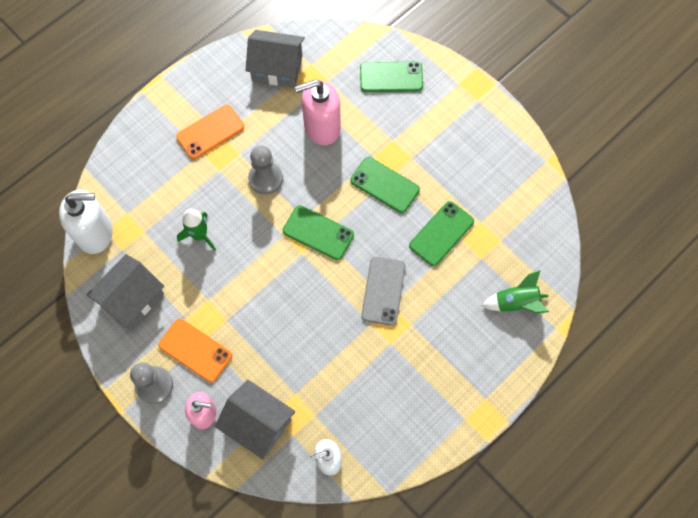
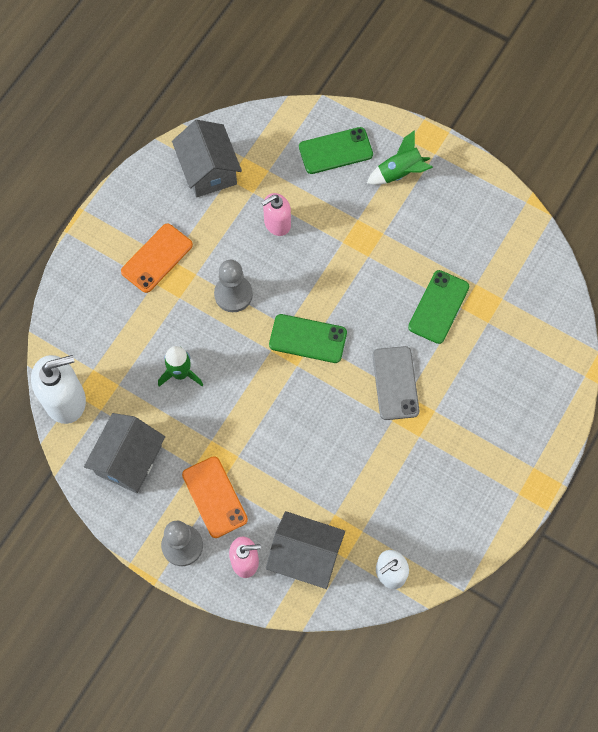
camera: 15 degrees left, 0 degrees up
orange phone [158,319,232,382] -> orange phone turned 45 degrees clockwise [182,456,248,538]
grey house [245,30,305,88] -> grey house turned 75 degrees clockwise [172,120,242,197]
pink soap dispenser [295,79,341,145] -> pink soap dispenser [261,193,291,236], size x0.62
green phone [350,157,420,213] -> none
green rocket [482,270,549,313] -> green rocket moved to [367,130,433,185]

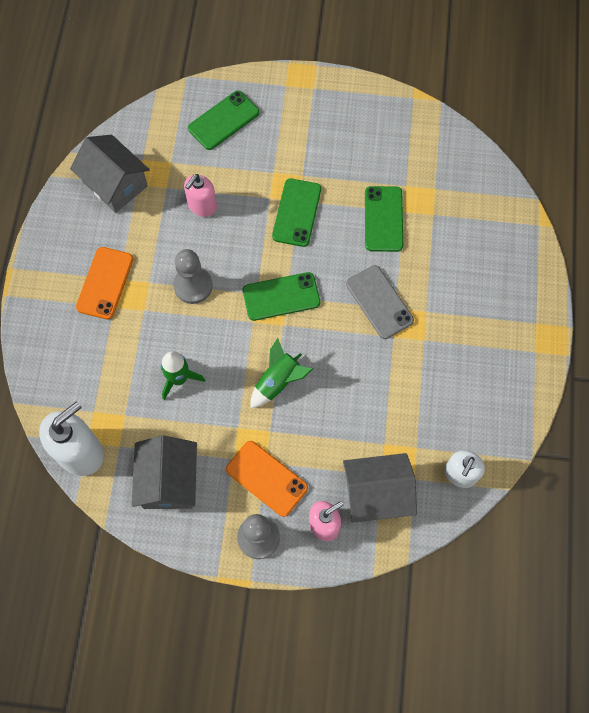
camera: 25 degrees left, 0 degrees up
green rocket [367,130,433,185] -> green rocket moved to [250,338,313,408]
none -> green phone [272,178,321,247]

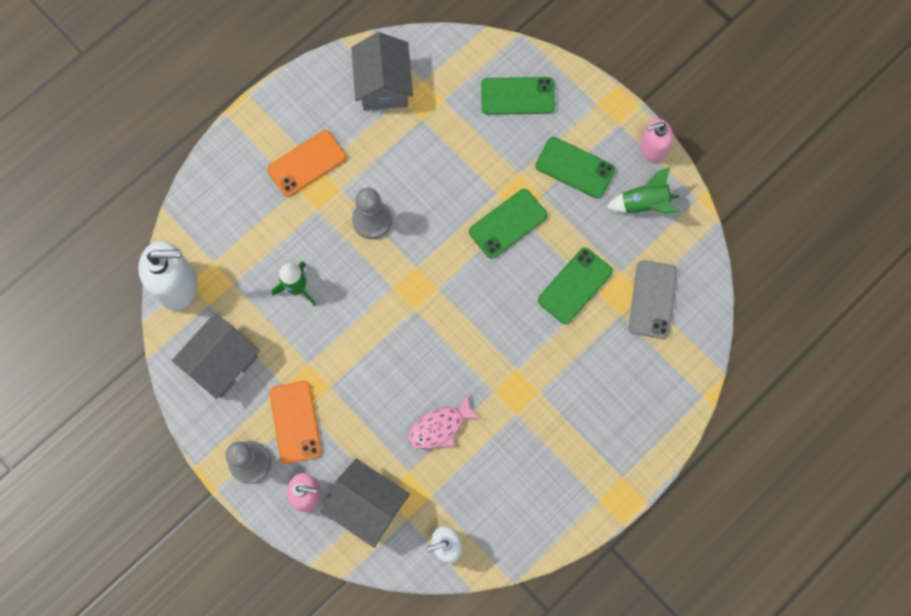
camera: 40 degrees right, 5 degrees up
pink soap dispenser [184,174,217,217] -> pink soap dispenser moved to [640,119,673,163]
green phone [243,272,320,321] -> green phone moved to [535,137,615,198]
green rocket [250,338,313,408] -> green rocket moved to [607,167,680,214]
grey phone [346,265,414,339] -> grey phone moved to [629,260,677,339]
none -> pink fish [408,394,482,449]

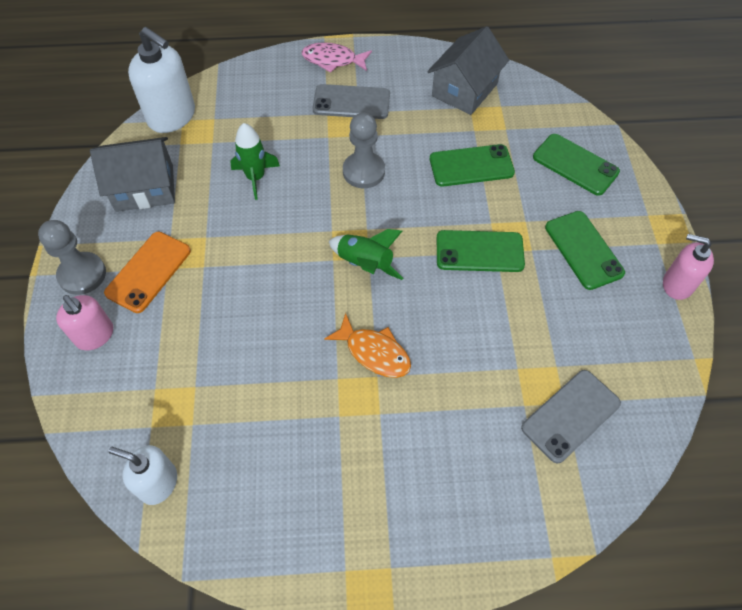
camera: 40 degrees right, 15 degrees down
orange phone [267,130,346,197] -> grey phone [313,84,390,119]
grey house [320,458,410,548] -> none
pink fish [408,394,482,449] -> pink fish moved to [302,42,372,73]
green phone [538,248,613,324] -> green phone moved to [430,144,515,187]
green rocket [607,167,680,214] -> green rocket moved to [329,229,403,280]
none -> orange fish [324,313,411,378]

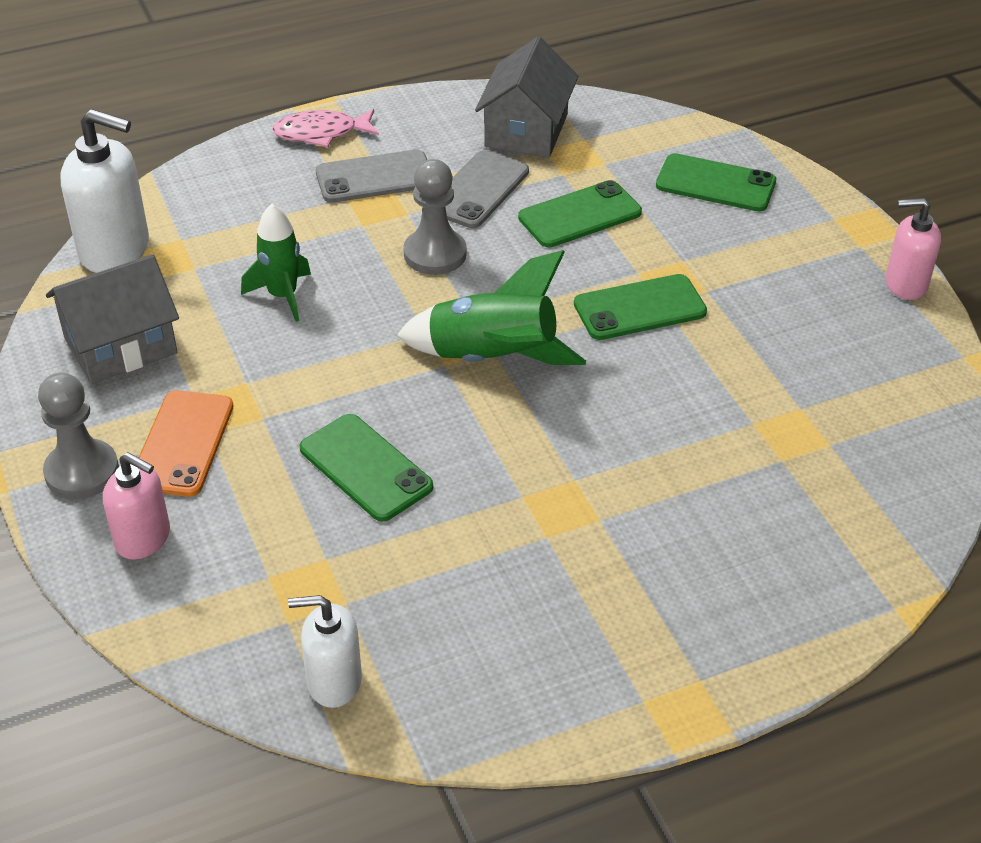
camera: 20 degrees left, 15 degrees down
orange fish [324,313,411,378] -> none
green rocket [329,229,403,280] -> green rocket [396,250,586,365], size x1.51
grey phone [521,370,621,463] -> grey phone moved to [445,150,529,228]
green phone [545,211,625,290] -> green phone moved to [299,414,433,522]

